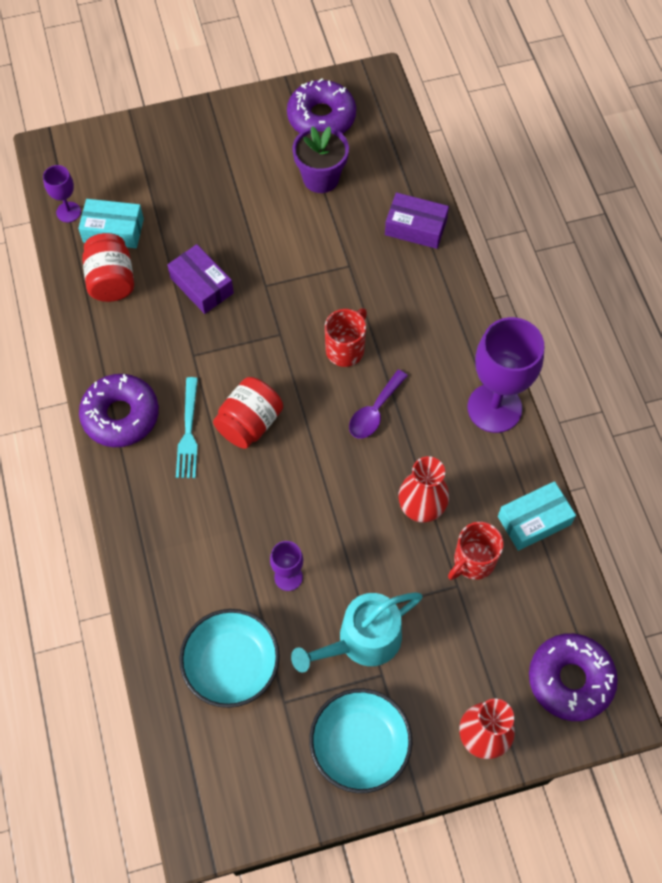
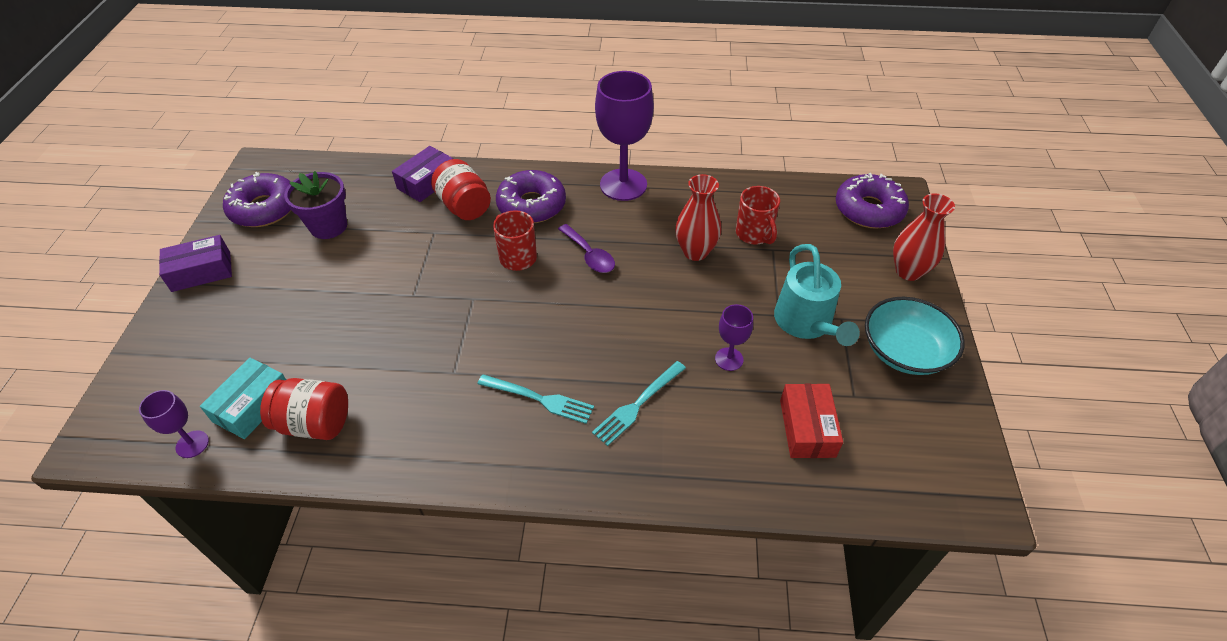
camera: 70 degrees left, 15 degrees down
purple donut [79,374,159,447] -> purple donut moved to [496,170,566,223]
purple box [167,244,234,314] -> purple box moved to [159,235,232,292]
turquoise bowl [179,609,280,708] -> red box [780,384,843,458]
red jar [213,377,283,449] -> red jar moved to [431,159,491,220]
turquoise box [498,481,576,551] -> none
none -> turquoise fork [592,361,686,446]

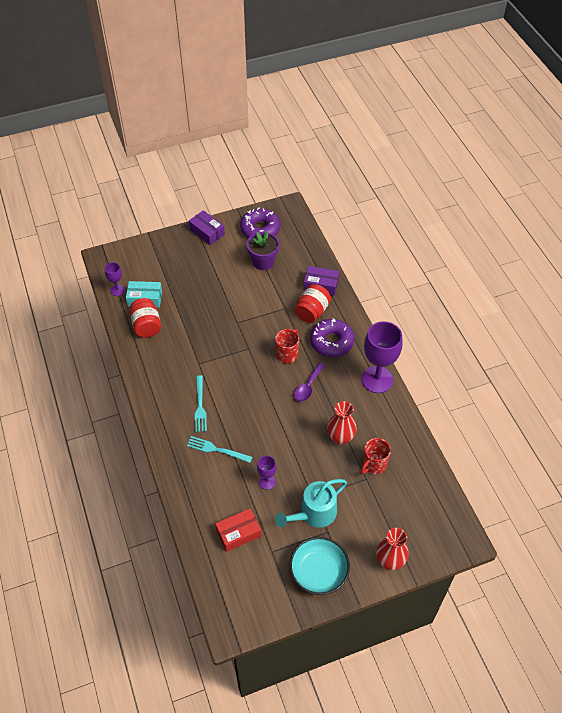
camera: 65 degrees right, 5 degrees up
purple donut [836,173,909,229] -> none

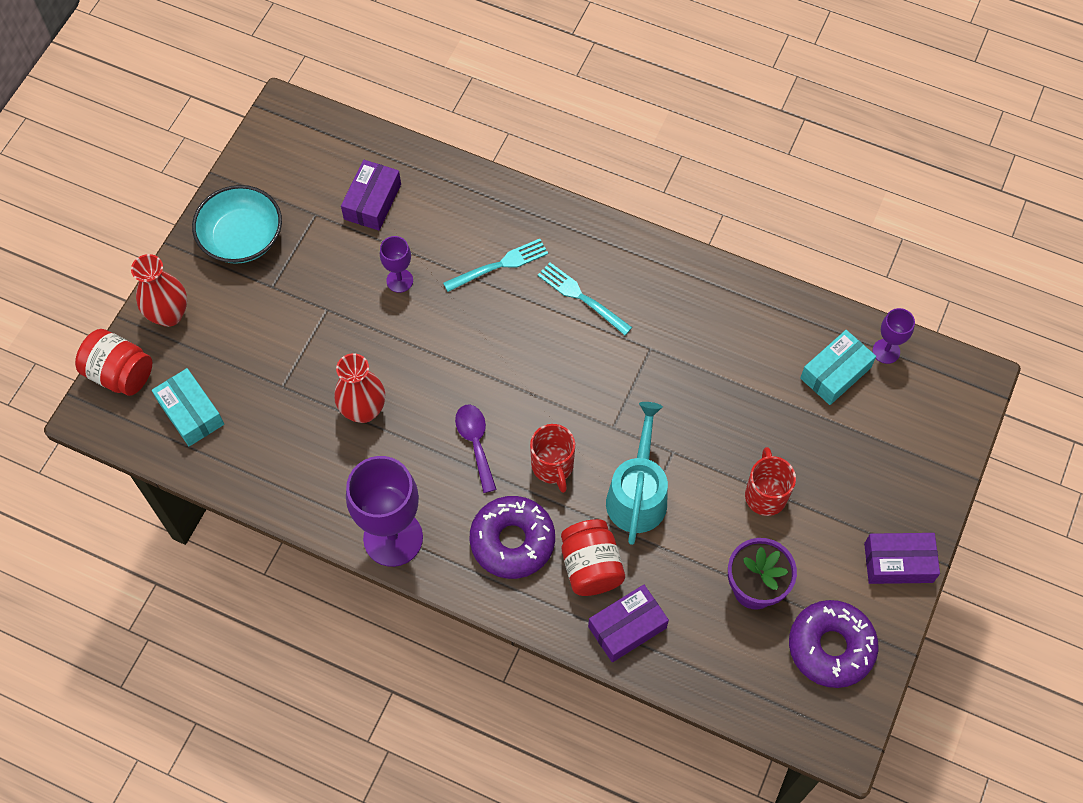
camera: 135 degrees right, 10 degrees up
red jar [130,298,161,338] -> red jar moved to [75,329,152,396]
red box [215,508,261,552] -> purple box [341,160,401,231]
turquoise watering can [275,479,347,528] -> turquoise watering can moved to [606,402,668,545]
red mug [361,438,391,474] -> red mug moved to [745,447,796,516]
none -> turquoise box [152,368,224,447]

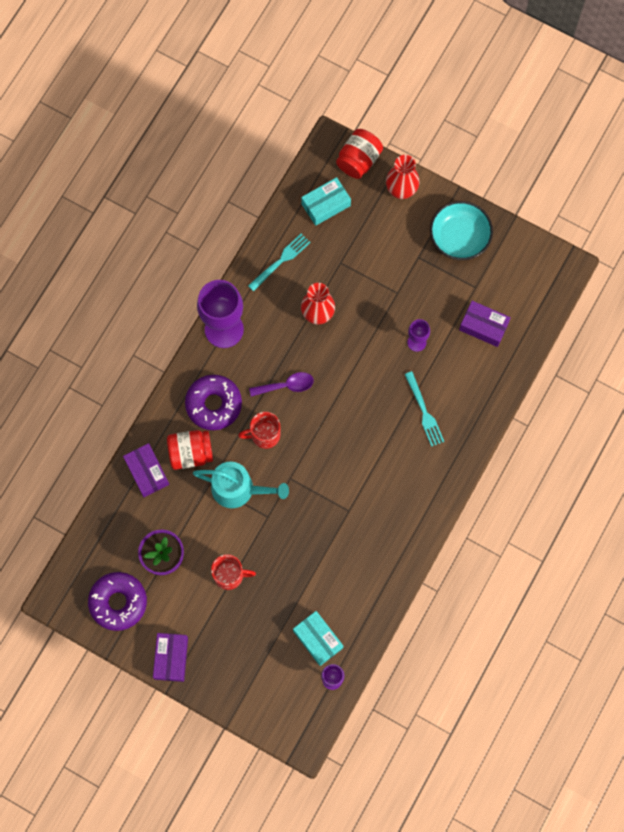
camera: 95 degrees right, 10 degrees up
turquoise fork [538,263,632,335] -> turquoise fork moved to [248,233,311,291]

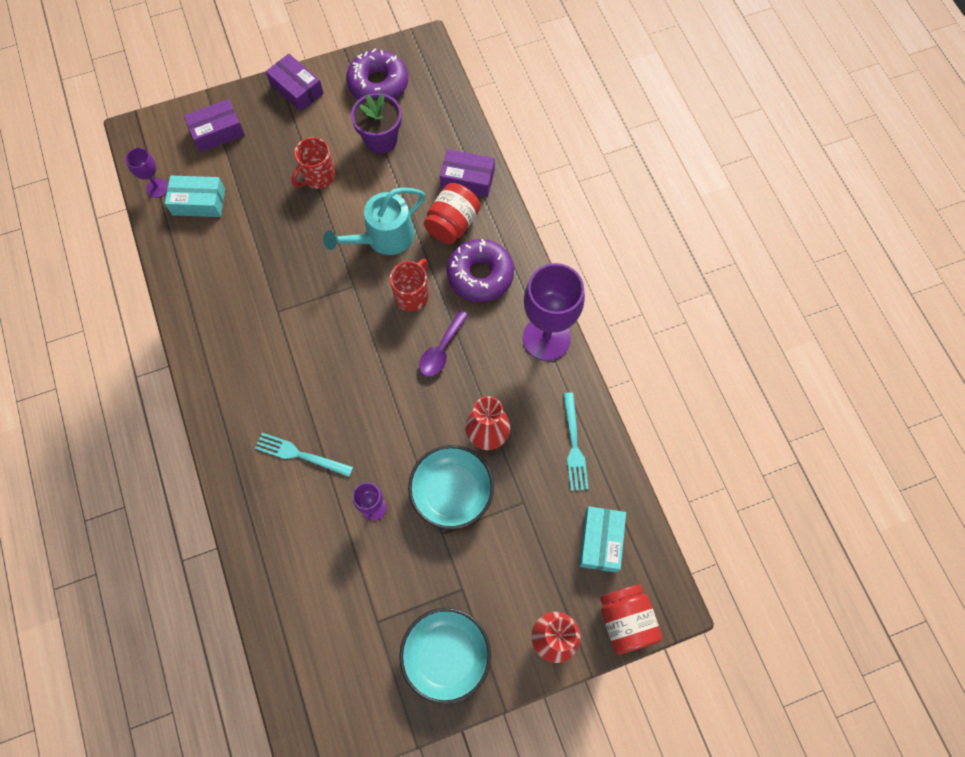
camera: 130 degrees right, 5 degrees down
purple box [459,301,511,347] -> purple box moved to [184,99,245,152]
none -> turquoise bowl [408,445,494,530]

